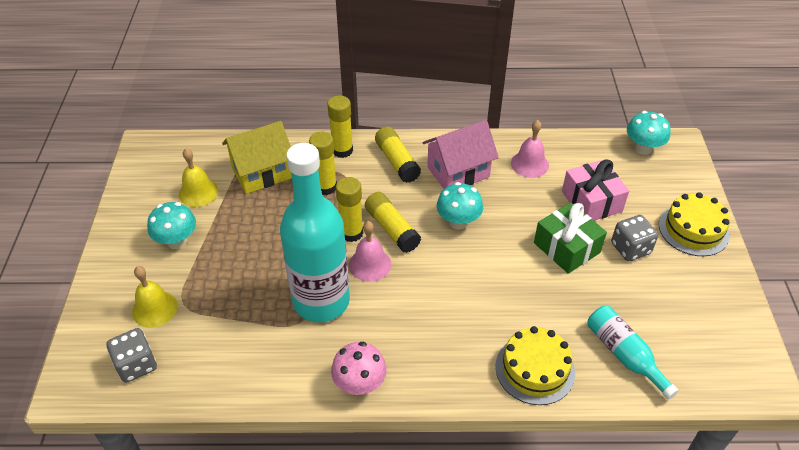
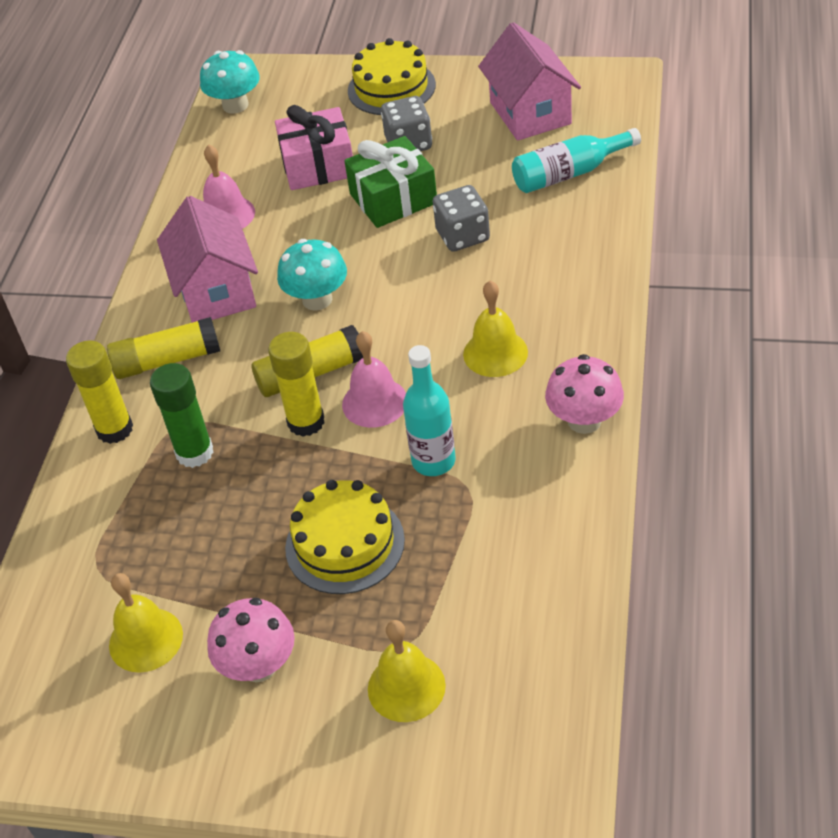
camera: 75 degrees left, 0 degrees up
grey dice [107,328,157,383] -> grey dice moved to [433,185,490,252]
turquoise mushroom [147,202,196,249] -> pink mushroom [207,598,295,682]
yellow house [222,121,292,194] -> none
turquoise bottle [280,143,350,322] -> turquoise bottle [403,345,455,476], size x0.50
yellow glue stick [309,132,337,195] -> green glue stick [150,363,213,468]
yellow cake [495,326,575,405] -> yellow cake moved to [285,480,405,594]
none -> yellow bell [463,281,528,377]
none -> pink house [478,22,581,141]

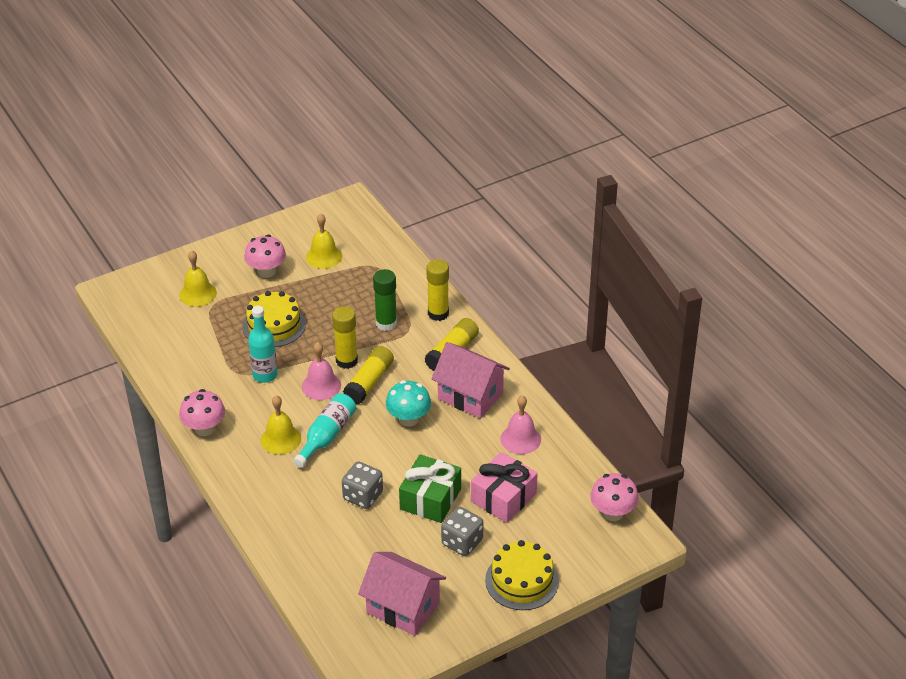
camera: 135 degrees right, 5 degrees down
turquoise mushroom [200,50,260,114] -> pink mushroom [590,473,639,521]
turquoise bottle [512,128,641,193] -> turquoise bottle moved to [293,393,356,468]

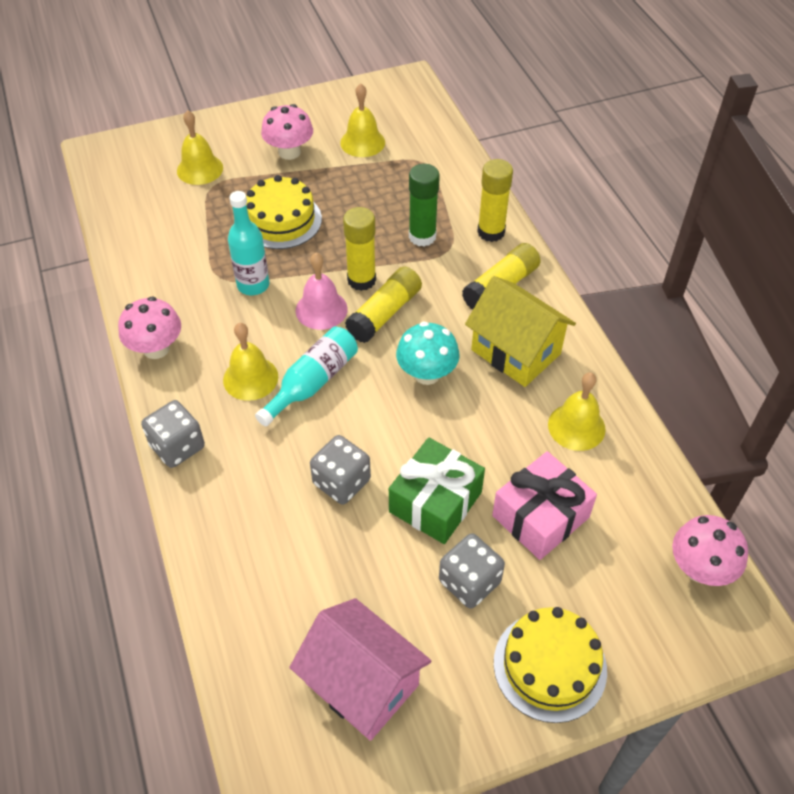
camera: 10 degrees right, 10 degrees up
pink house [432,342,510,418] -> yellow house [465,276,576,387]
pink bell [501,395,541,454] -> yellow bell [548,372,606,451]
none -> grey dice [141,400,205,468]

